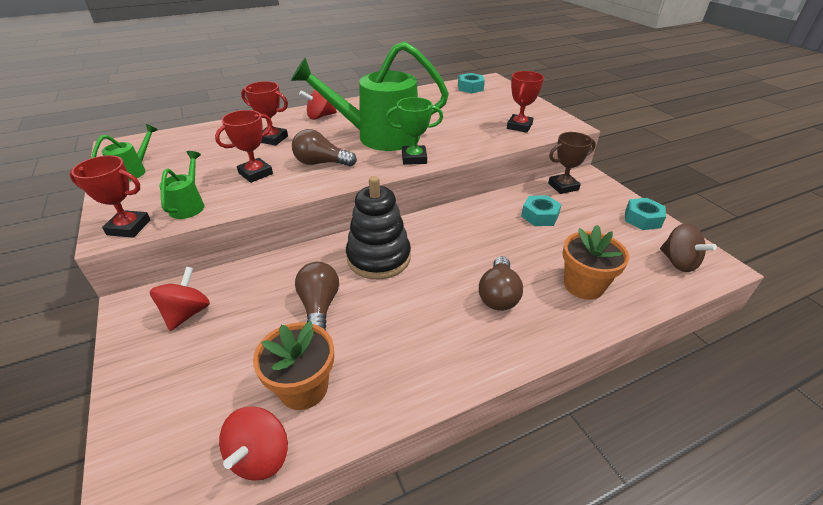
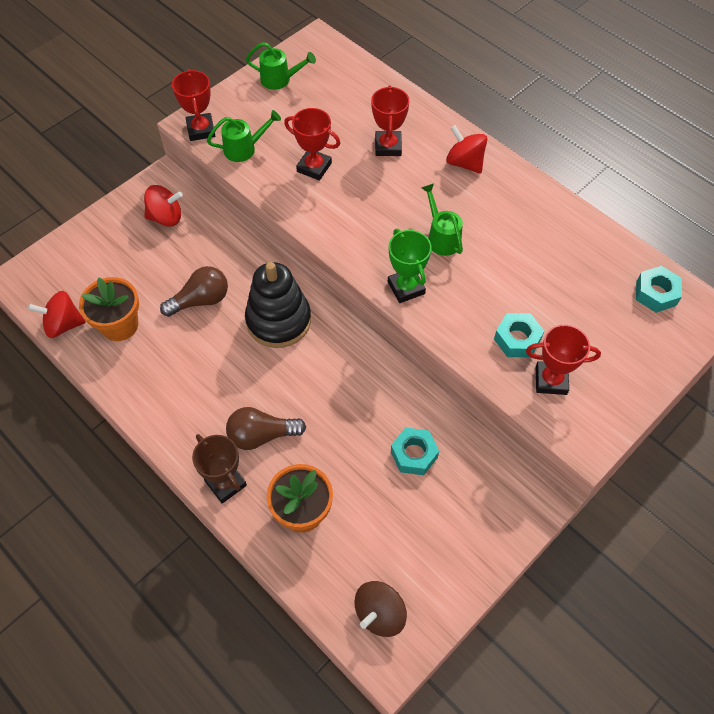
camera: 70 degrees right, 20 degrees up
green watering can [291,41,449,151] -> green watering can [421,184,463,256], size x0.44
brown light bulb [292,129,357,167] -> none
brown trophy [548,132,596,194] -> brown trophy moved to [192,434,247,504]
turquoise nut [625,198,666,230] -> turquoise nut moved to [494,313,544,357]

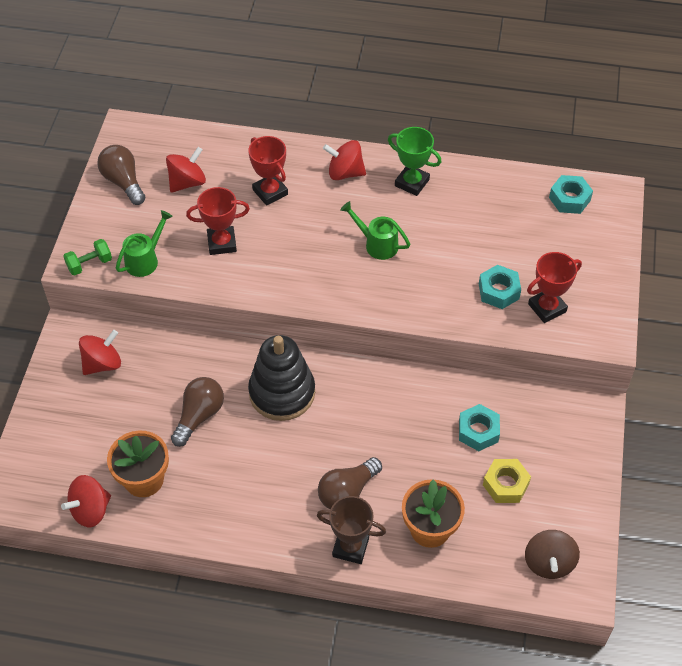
camera: 35 degrees left, 5 degrees down
red trophy [172,69,215,141] -> green dumbbell [63,239,112,276]
green watering can [246,42,316,90] -> brown light bulb [97,145,146,205]
green trophy [388,229,432,303] -> green trophy moved to [388,127,441,196]
none -> red spinning top [166,147,206,193]
none -> yellow nut [483,459,531,503]

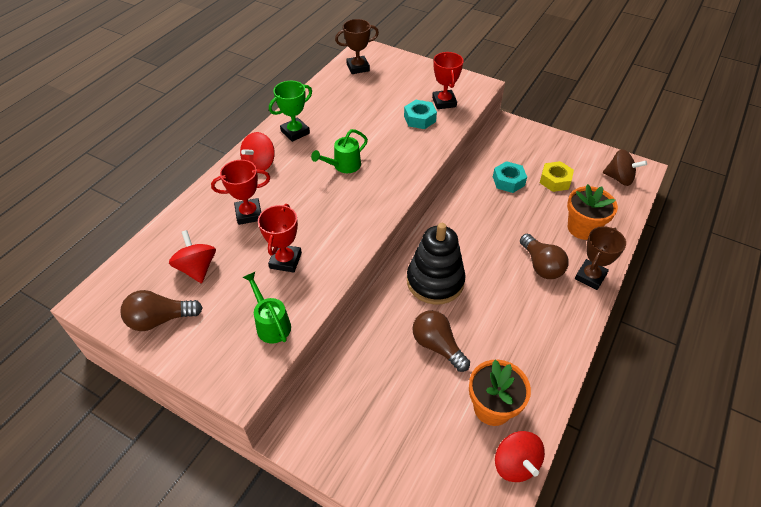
camera: 70 degrees left, 5 degrees down
green dumbbell [63,239,112,276] -> none
red spinning top [79,330,121,375] -> none
turquoise nut [549,175,593,214] -> brown trophy [335,19,379,74]

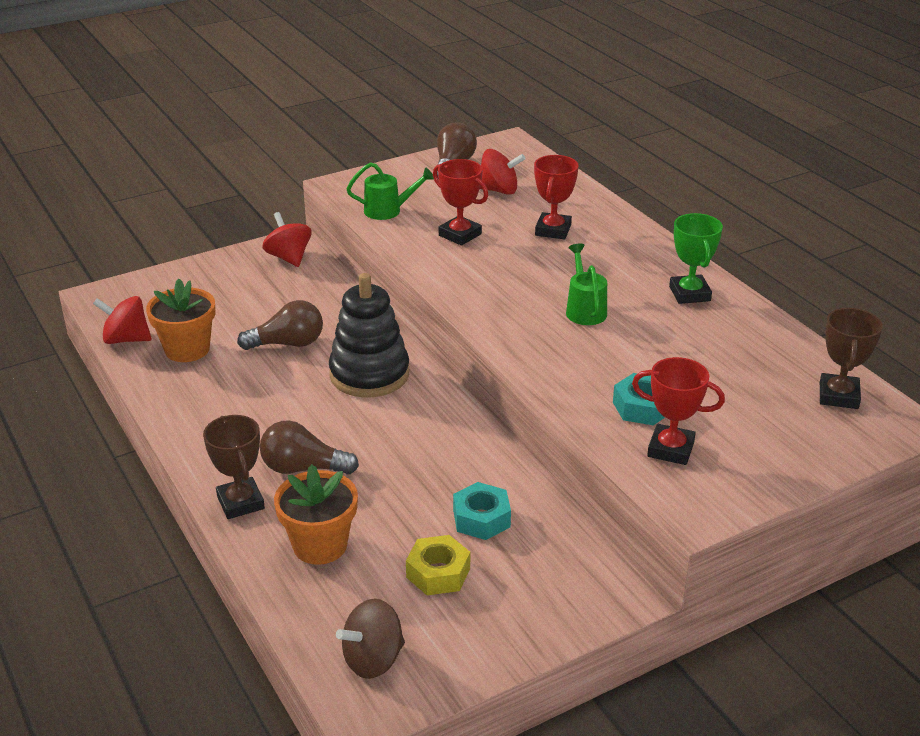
camera: 120 degrees right, 15 degrees down
red spinning top [240,132,275,171] -> red spinning top moved to [262,212,312,267]

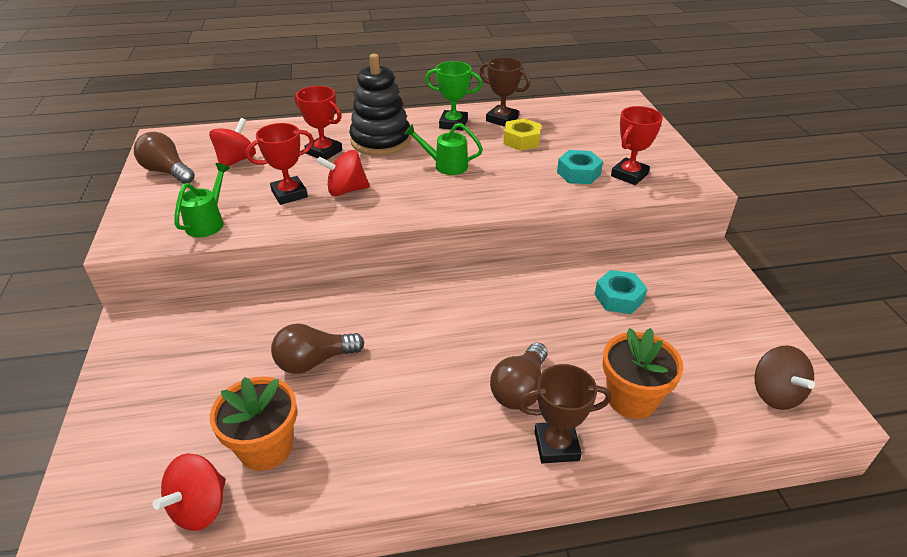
camera: 70 degrees left, 5 degrees up
brown light bulb [237,300,323,350] -> brown light bulb turned 120 degrees counterclockwise [271,324,364,374]
red spinning top [262,212,312,267] -> red spinning top moved to [316,150,370,196]
black stacking toy [329,273,409,398] -> black stacking toy moved to [349,54,411,156]
yellow nut [406,535,470,595] -> yellow nut moved to [503,118,541,151]
brown trophy [820,308,883,409] -> brown trophy moved to [479,57,530,127]

